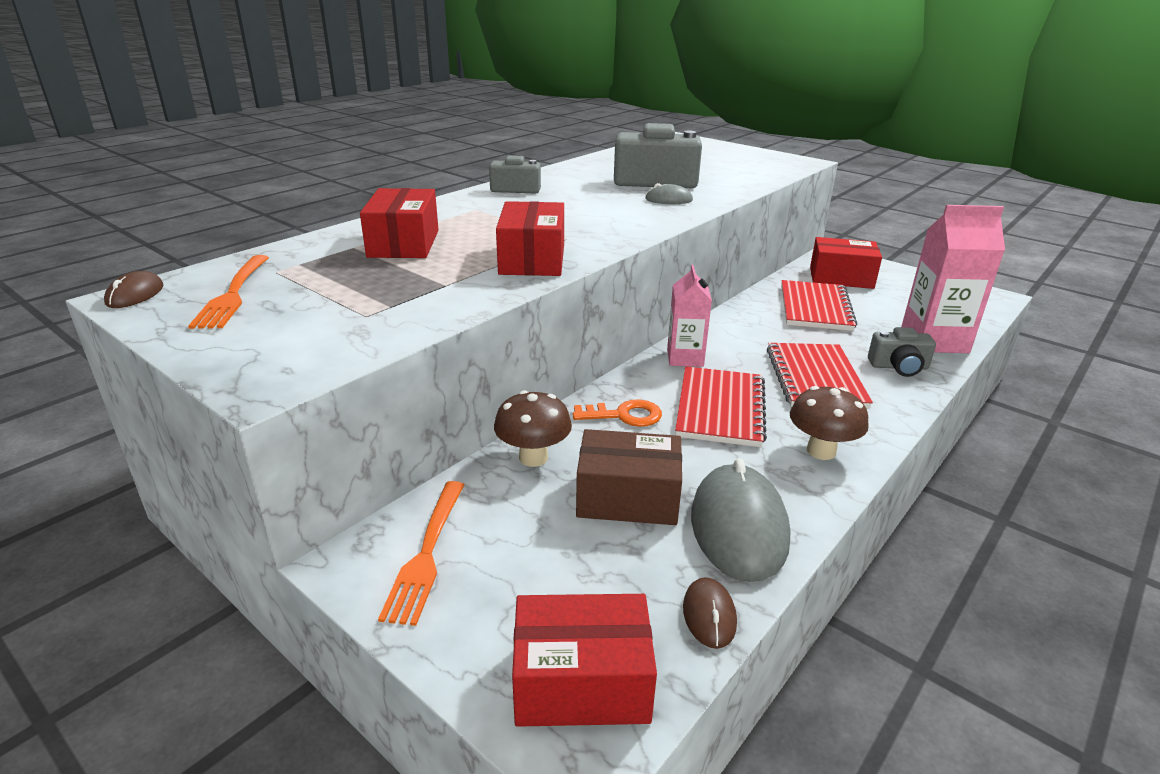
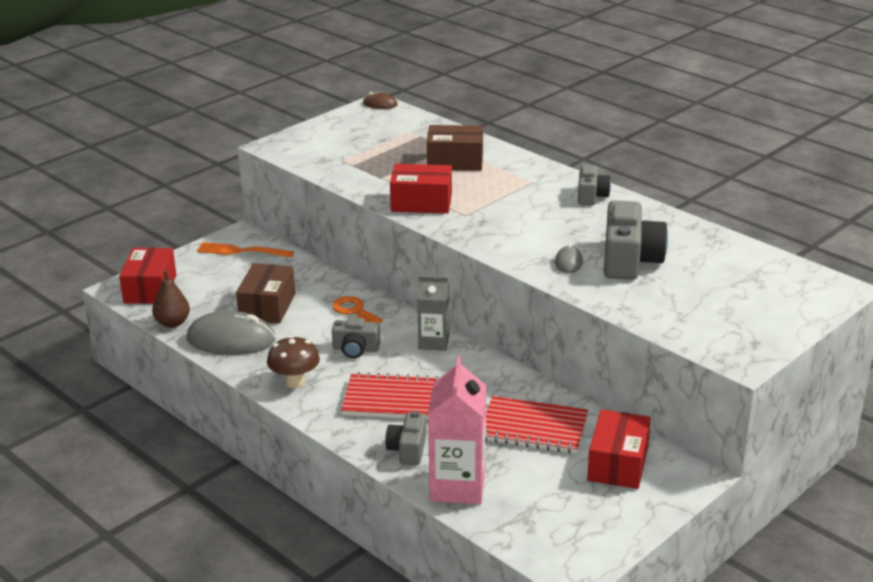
camera: 95 degrees right, 0 degrees up
orange fork [188,255,269,329] -> none
red box [360,188,439,258] -> brown box [427,125,483,171]
brown mushroom [494,390,572,467] -> none
orange key [572,399,662,427] -> orange key turned 135 degrees clockwise [332,296,383,323]
pink carton [667,265,712,367] -> grey carton [417,276,449,351]
red notebook [675,366,767,447] -> grey camera [332,317,380,358]
brown mouse [683,577,737,649] -> brown pear [152,270,190,328]

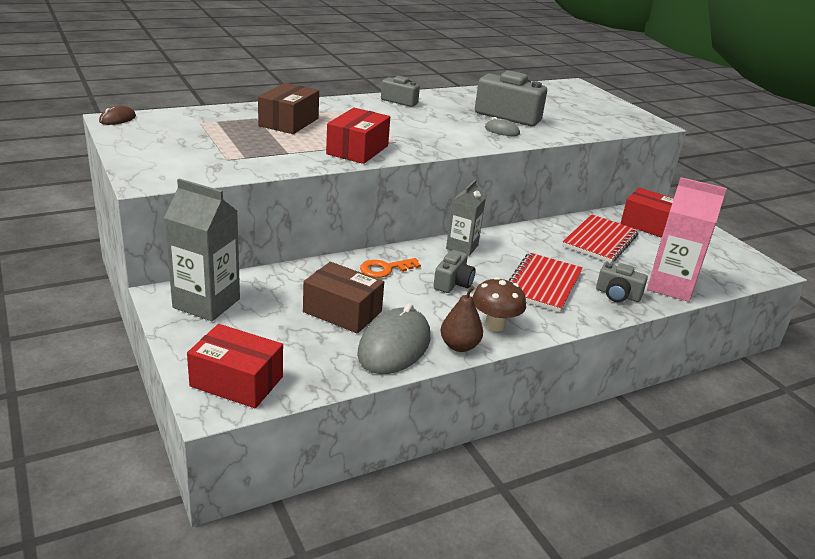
camera: 75 degrees left, 0 degrees up
brown pear [152,270,190,328] -> brown pear moved to [441,286,483,352]
orange fork [197,242,294,257] -> grey carton [164,178,240,321]

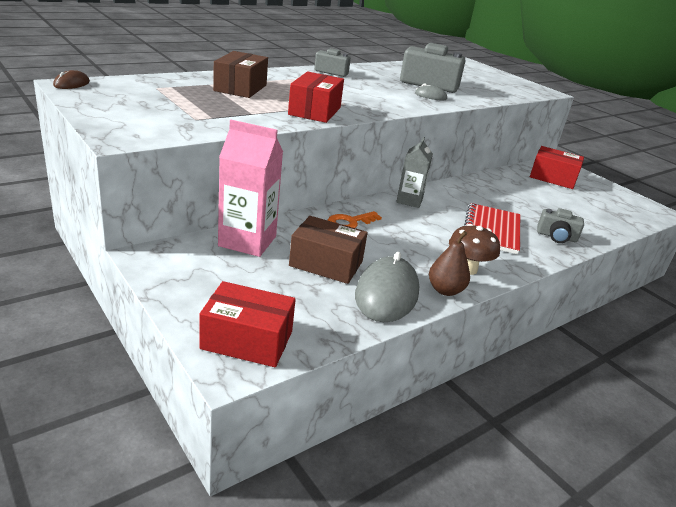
camera: 10 degrees left, 0 degrees up
grey carton [164,178,240,321] -> none
grey camera [433,250,476,293] -> none
red notebook [562,214,639,263] -> none
pink carton [647,177,727,302] -> pink carton moved to [218,120,283,257]

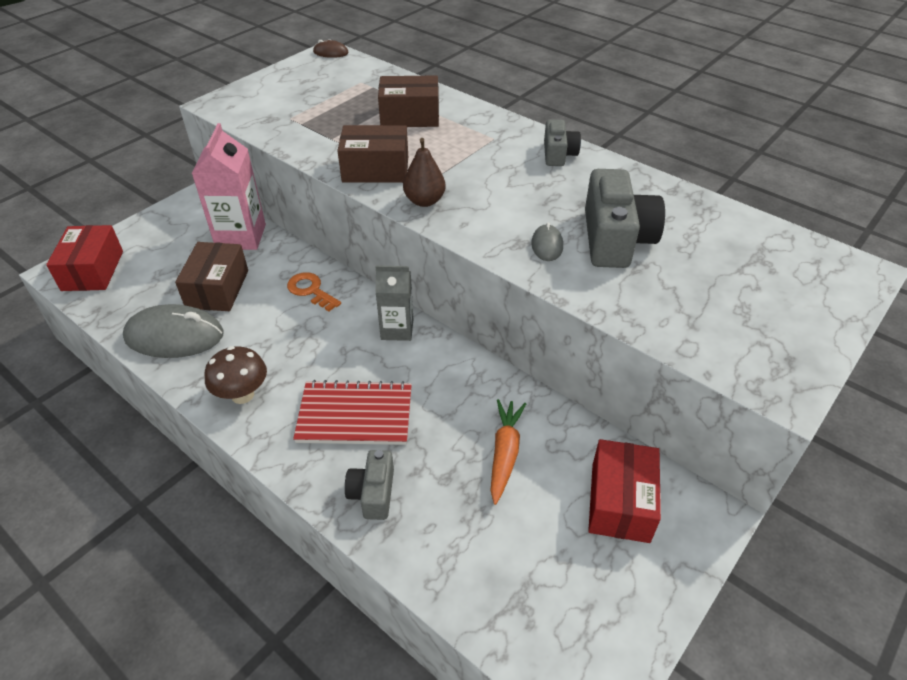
camera: 80 degrees right, 15 degrees up
red box [288,71,344,123] -> brown box [337,125,408,183]
brown pear [429,231,470,296] -> brown pear moved to [403,138,446,207]
none -> orange carrot [490,399,526,505]

